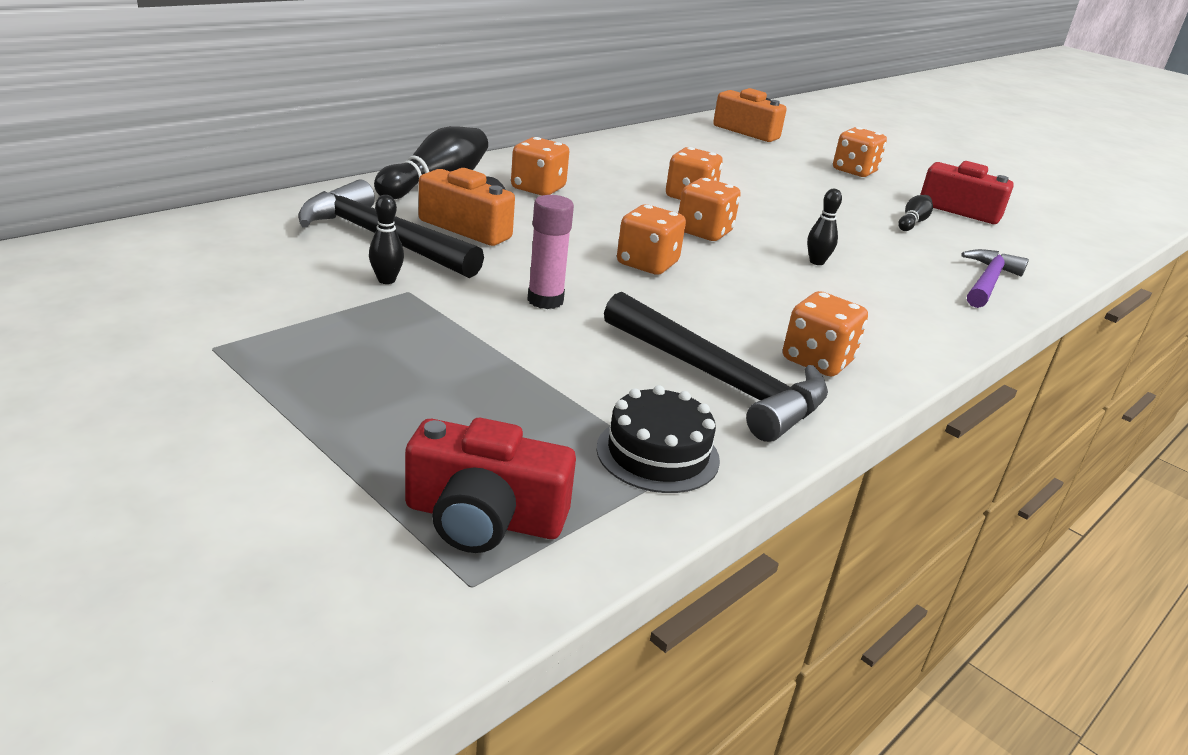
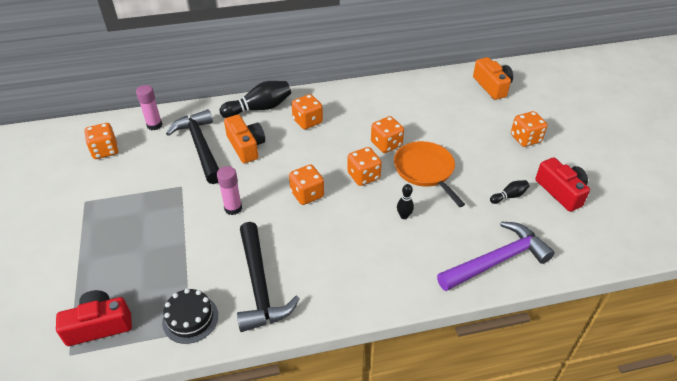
camera: 35 degrees right, 15 degrees up
black bowling pin [369,195,404,284] -> none
red camera [405,418,576,553] -> red camera turned 120 degrees clockwise [56,290,132,346]
orange dice [783,291,868,377] -> orange dice moved to [84,123,118,159]
purple hammer [961,249,1029,308] -> purple hammer [437,221,555,291], size x1.52
none -> pink glue stick [136,85,163,130]
none -> orange pan [394,141,465,207]

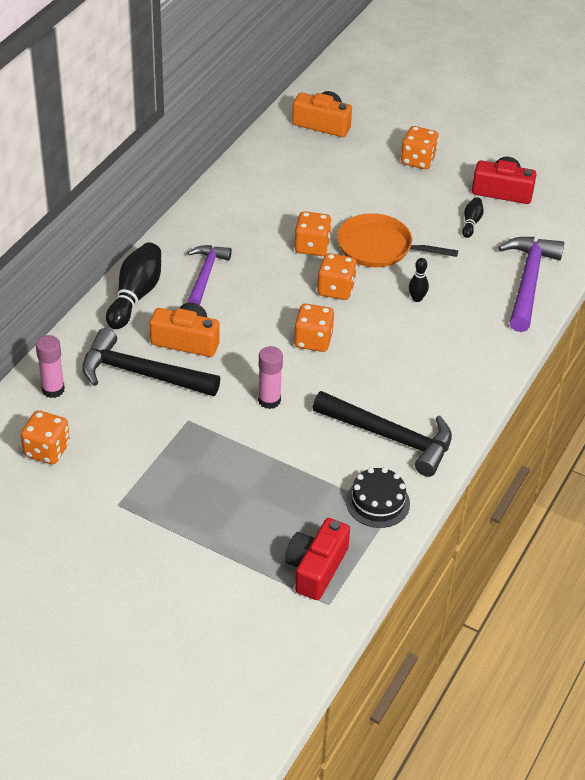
camera: 50 degrees left, 0 degrees up
orange dice [292,94,323,129] -> purple hammer [187,245,232,305]

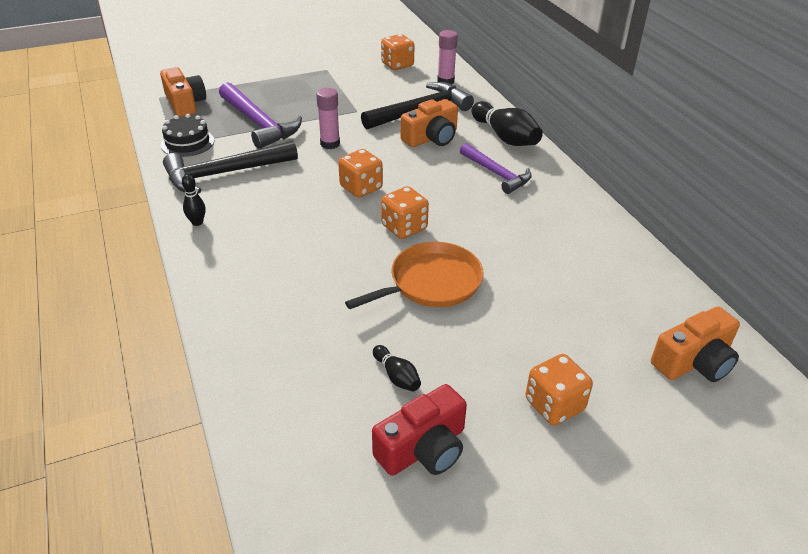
camera: 130 degrees right, 5 degrees down
red camera [285,518,350,600] -> orange camera [160,67,206,117]
orange dice [295,211,332,256] -> none
black bowling pin [409,258,429,302] -> black bowling pin moved to [182,174,206,226]
purple hammer [498,237,564,332] -> purple hammer moved to [219,82,302,149]

